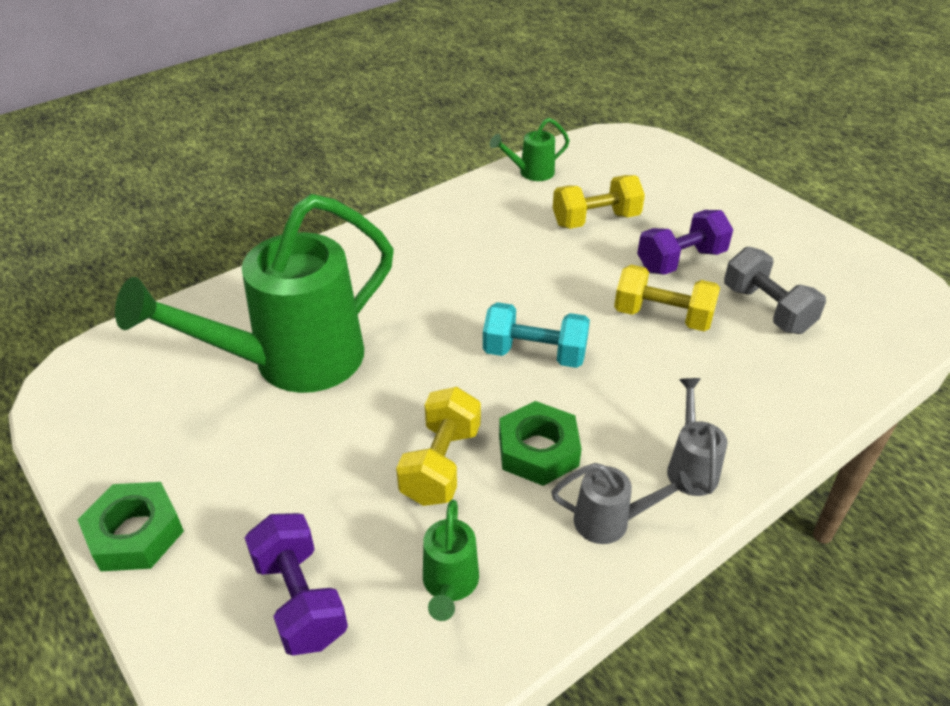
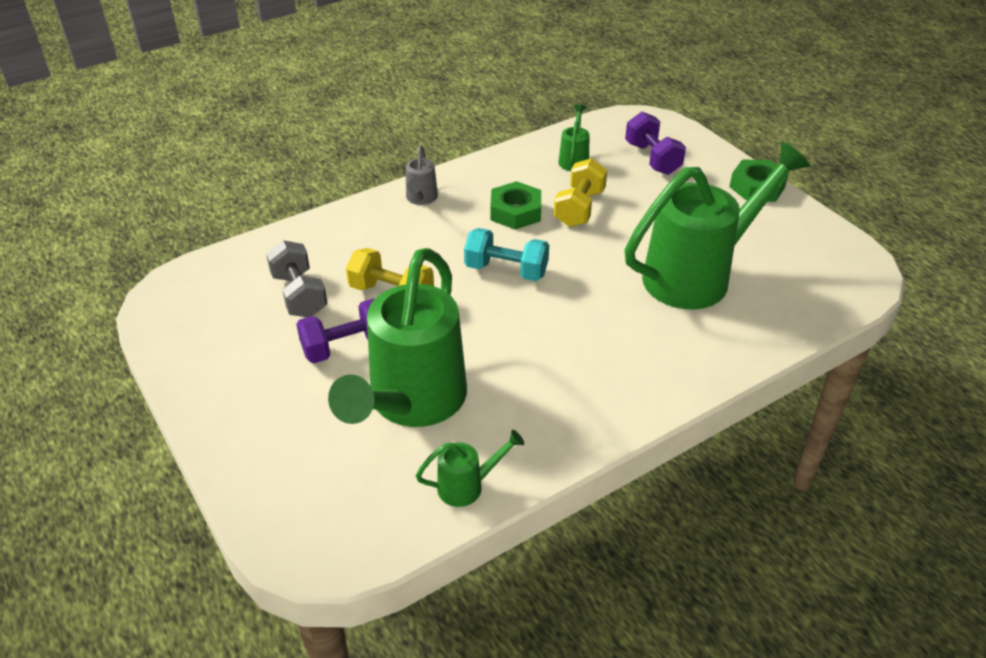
camera: 175 degrees left, 0 degrees up
grey watering can [551,463,693,544] -> none
yellow dumbbell [553,175,645,229] -> green watering can [328,248,467,427]

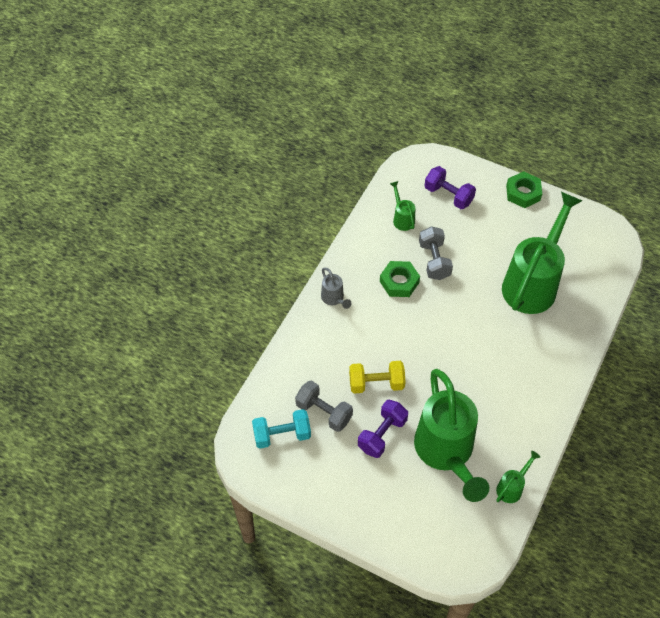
camera: 30 degrees left, 15 degrees up
turquoise dumbbell [464,228,549,281] -> turquoise dumbbell moved to [252,409,311,449]
yellow dumbbell [554,158,607,227] -> grey dumbbell [419,226,453,280]

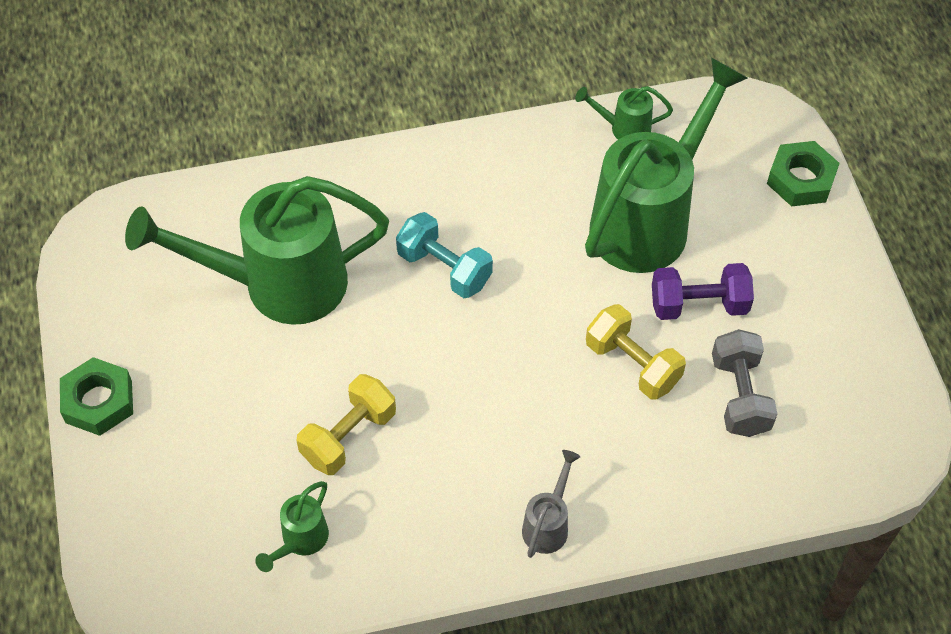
camera: 130 degrees left, 0 degrees up
turquoise dumbbell [252,409,311,449] -> turquoise dumbbell moved to [396,212,493,298]
green nut [380,261,420,297] -> green nut moved to [767,141,840,207]
grey dumbbell [419,226,453,280] -> yellow dumbbell [297,374,396,475]
purple dumbbell [424,166,476,209] -> none

